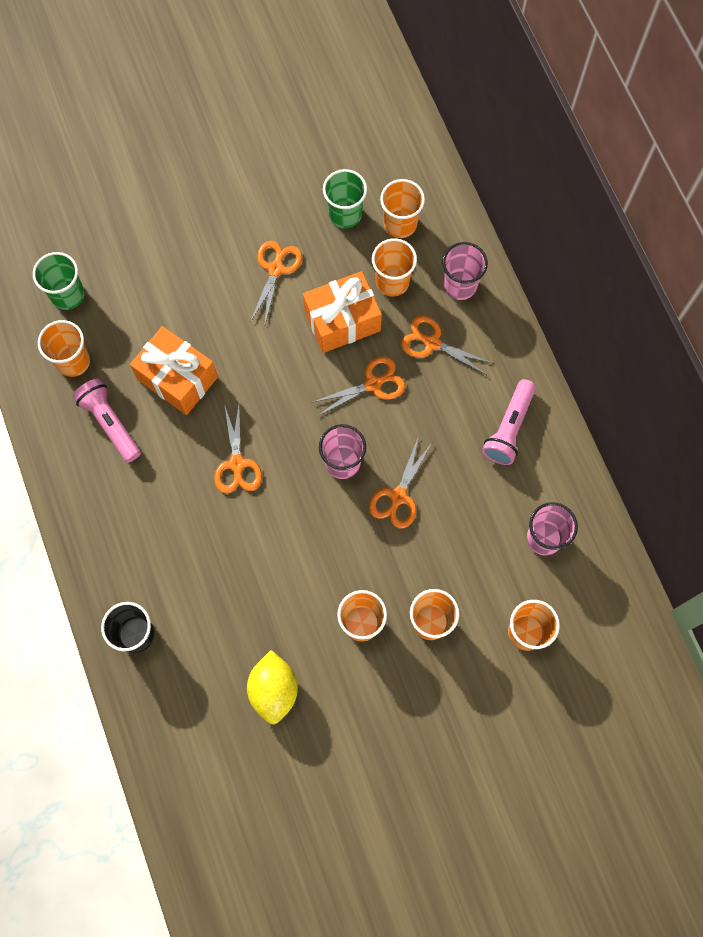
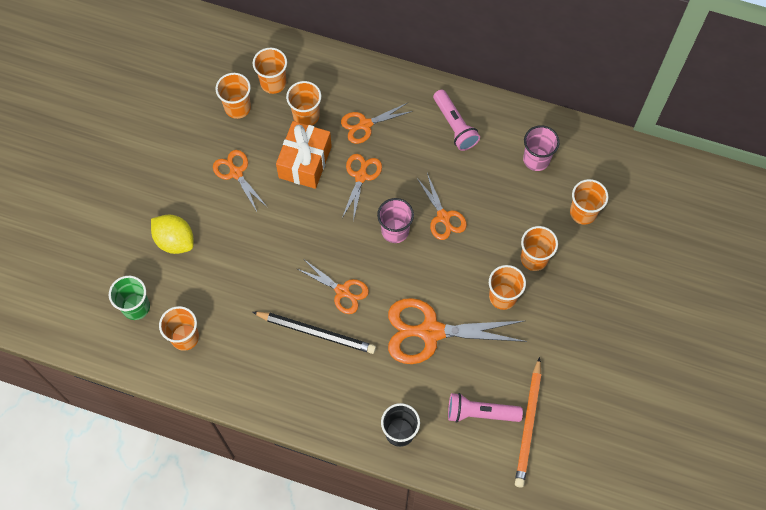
camera: 50 degrees left, 5 degrees down
pink flashlight [73,378,141,463] -> pink flashlight moved to [448,393,523,423]
orange gift [130,326,218,415] -> none
yellow lemon [247,650,298,725] -> yellow lemon moved to [151,215,194,254]
green cup [323,169,367,229] -> orange cup [216,73,251,119]
pink cup [442,242,488,300] -> none
none -> black pencil [253,312,376,354]
none -> orange scissors [388,298,527,364]
none -> orange pencil [515,357,541,488]

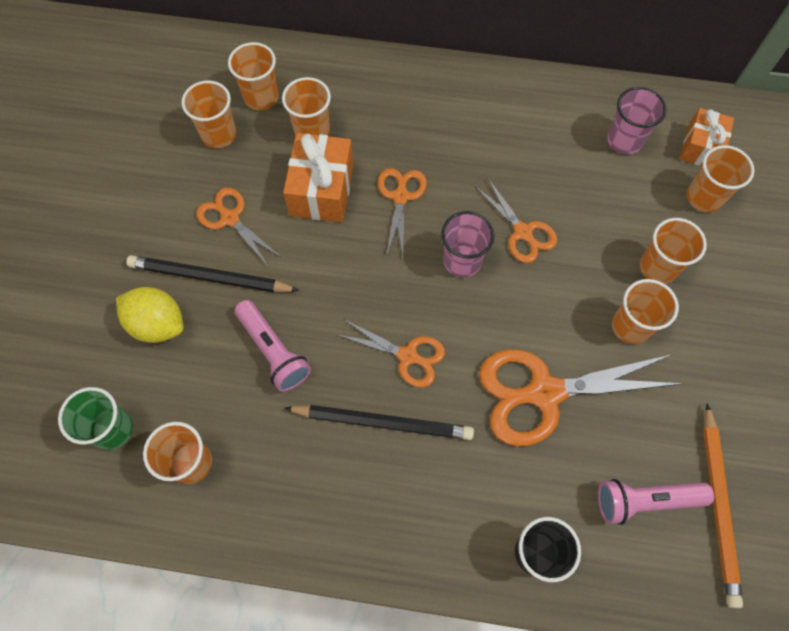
camera: 10 degrees left, 0 degrees up
orange scissors [341,103,413,144] -> none
pink flashlight [433,90,480,151] -> pink flashlight moved to [234,300,311,392]
none -> black pencil [126,255,299,293]
none -> orange gift [680,108,734,166]

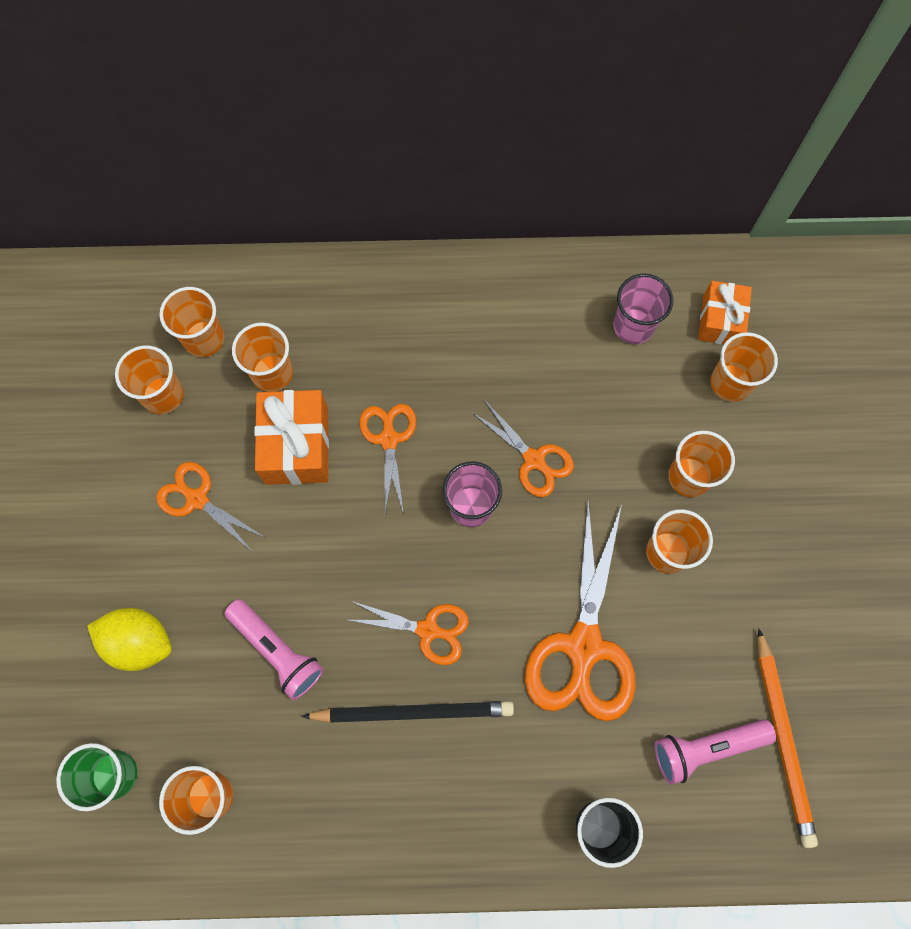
camera: 10 degrees left, 5 degrees up
black pencil [126,255,299,293] -> none
orange scissors [479,350,684,447] -> orange scissors turned 60 degrees counterclockwise [525,501,636,721]

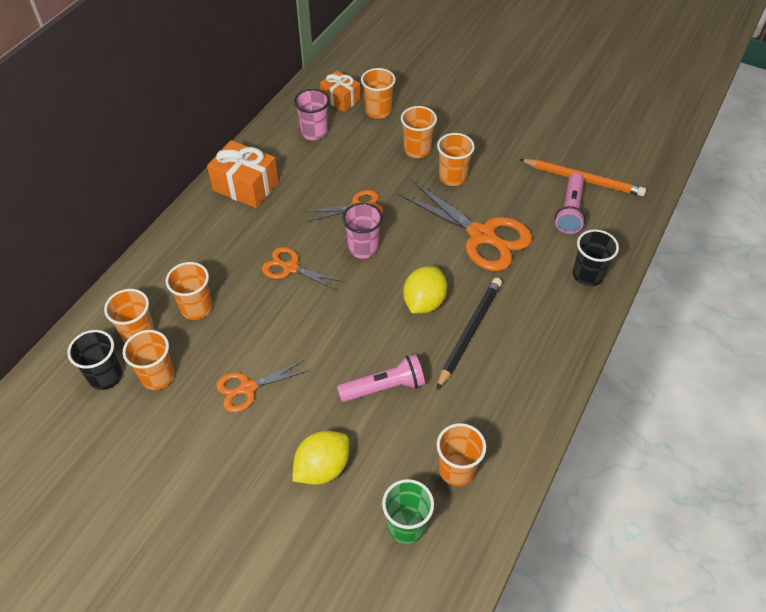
camera: 60 degrees left, 20 degrees down
orange gift [254,390,329,485] -> orange gift moved to [207,140,279,208]
orange scissors [348,601,469,665] -> yellow lemon [403,266,447,314]
none -> black cup [67,330,122,390]

